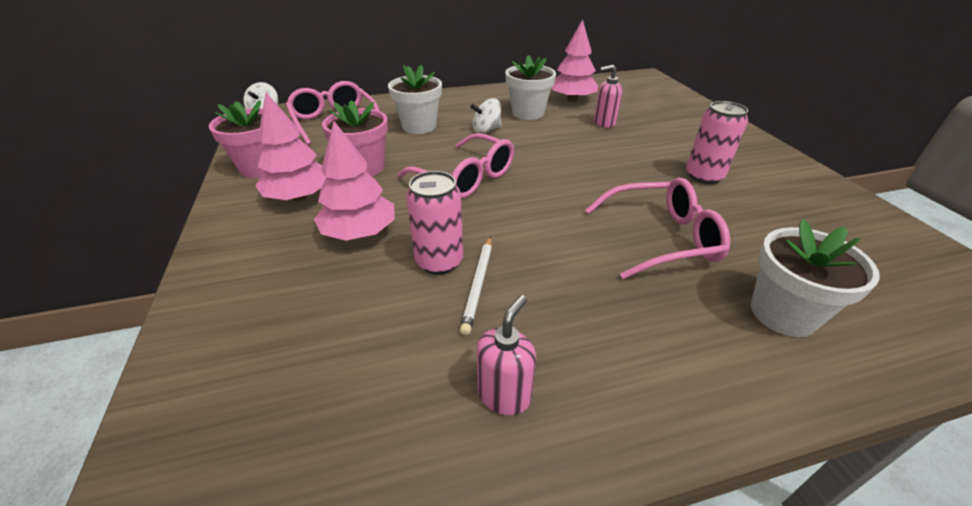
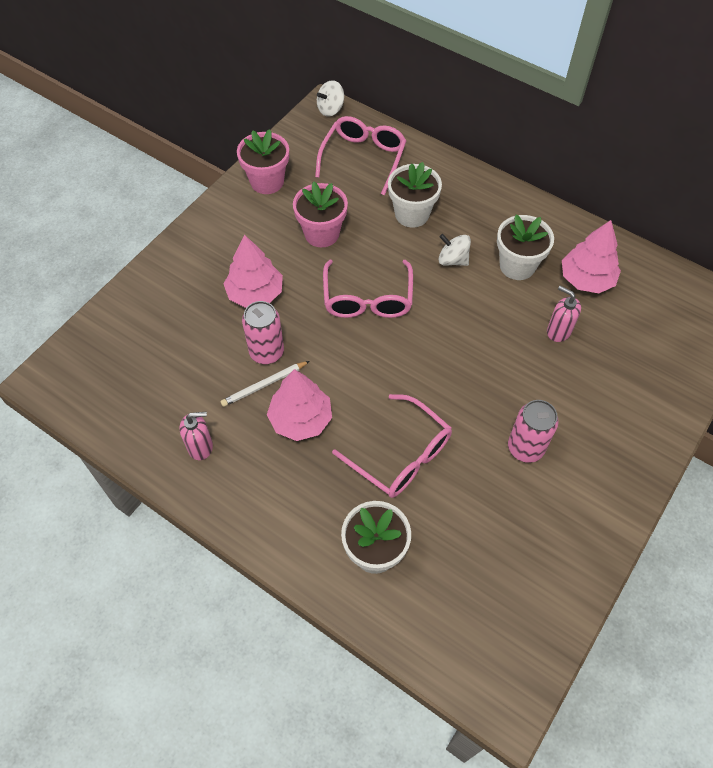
camera: 50 degrees right, 20 degrees up
pink tree [256,92,327,201] -> pink tree moved to [267,369,332,441]

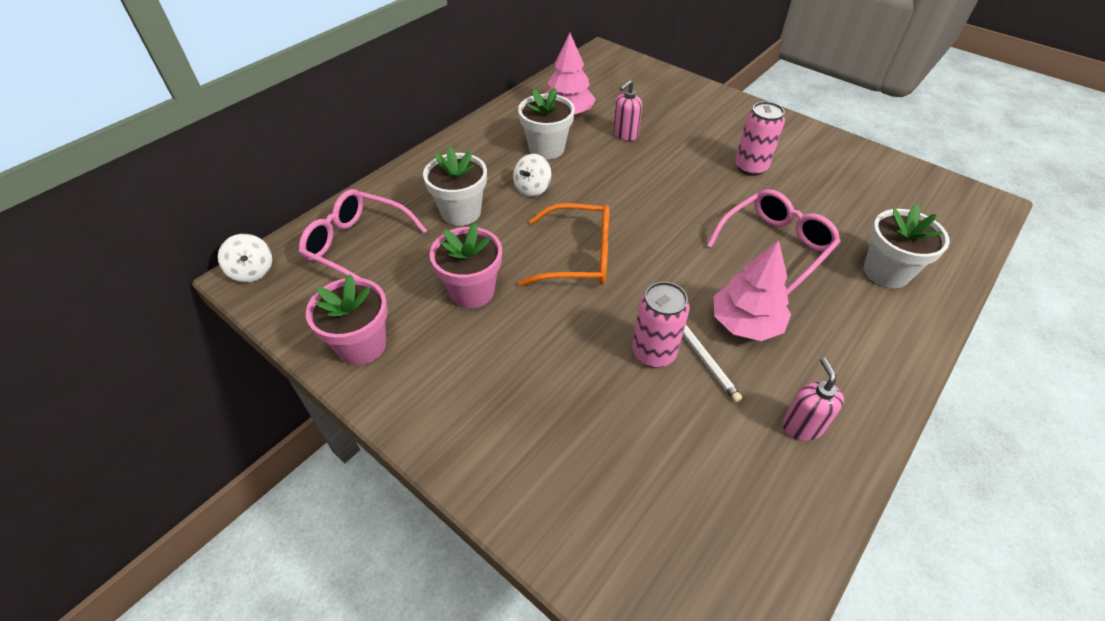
camera: 85 degrees left, 10 degrees down
pink tree [224,235,283,308] -> none
pink glasses [323,260,413,318] -> orange glasses [518,203,610,286]

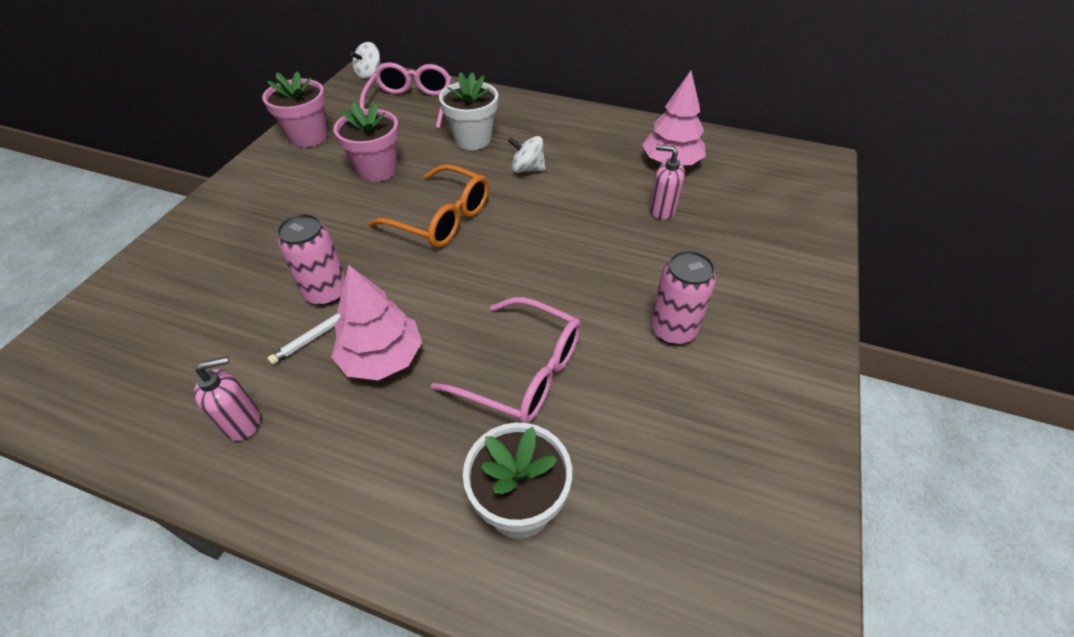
camera: 70 degrees right, 0 degrees up
white flower pot [518,88,575,160] -> none
orange glasses [518,203,610,286] -> orange glasses turned 45 degrees counterclockwise [368,164,489,248]

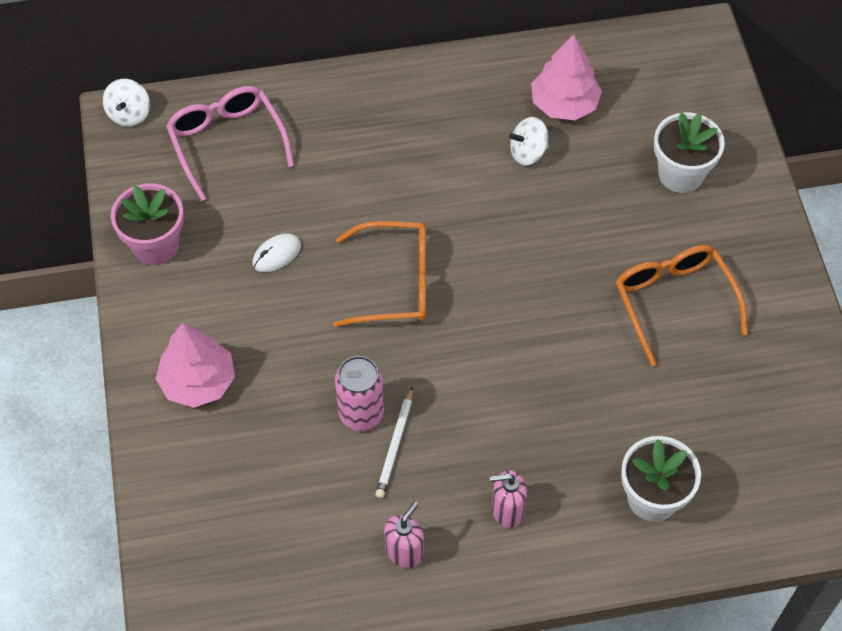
camera: 30 degrees left, 10 degrees up
pink tree [331,265,422,380] -> pink tree moved to [156,323,235,408]
pink flower pot [333,102,399,182] -> white mouse [252,233,301,272]
pink glasses [431,297,581,423] -> none
white flower pot [439,72,498,150] -> white flower pot moved to [654,112,725,193]
white spinning top [508,136,546,173] -> white spinning top moved to [509,117,549,166]
pink soap dispenser [649,145,685,220] -> pink soap dispenser moved to [490,470,527,528]
pink can [650,250,716,345] -> orange glasses [616,245,748,366]

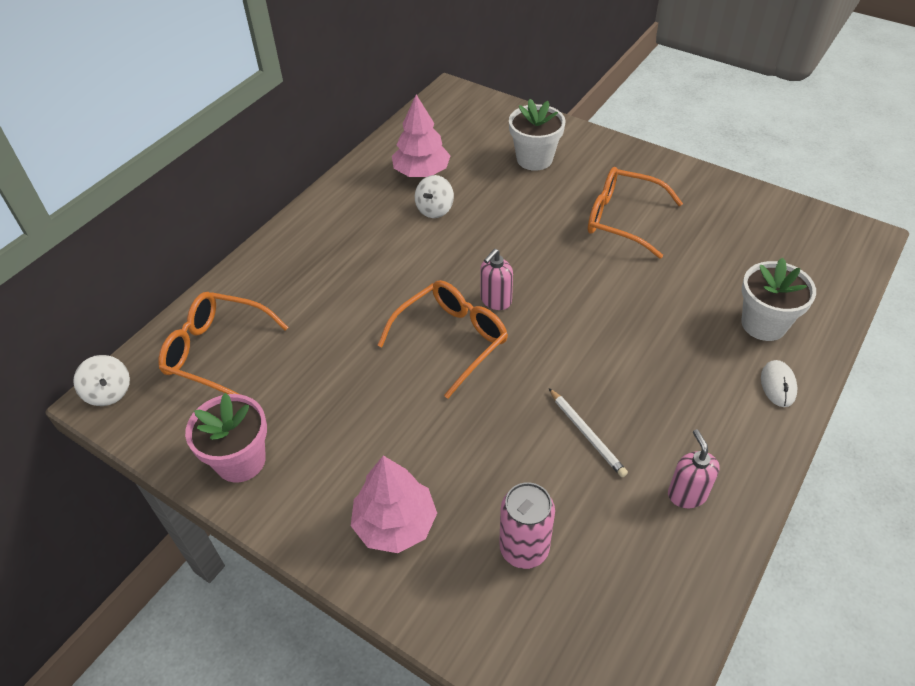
camera: 45 degrees left, 10 degrees down
pink glasses [166,86,294,201] -> orange glasses [158,292,289,395]
white mouse [252,233,301,272] -> white mouse moved to [761,360,797,407]
pink can [335,356,384,431] -> pink can moved to [499,482,555,569]
pink soap dispenser [490,470,527,528] -> pink soap dispenser moved to [480,249,513,310]

